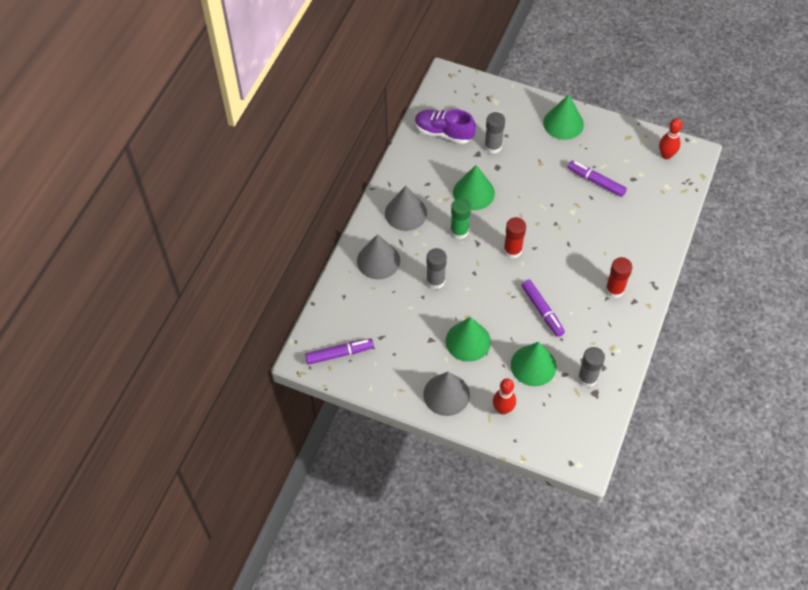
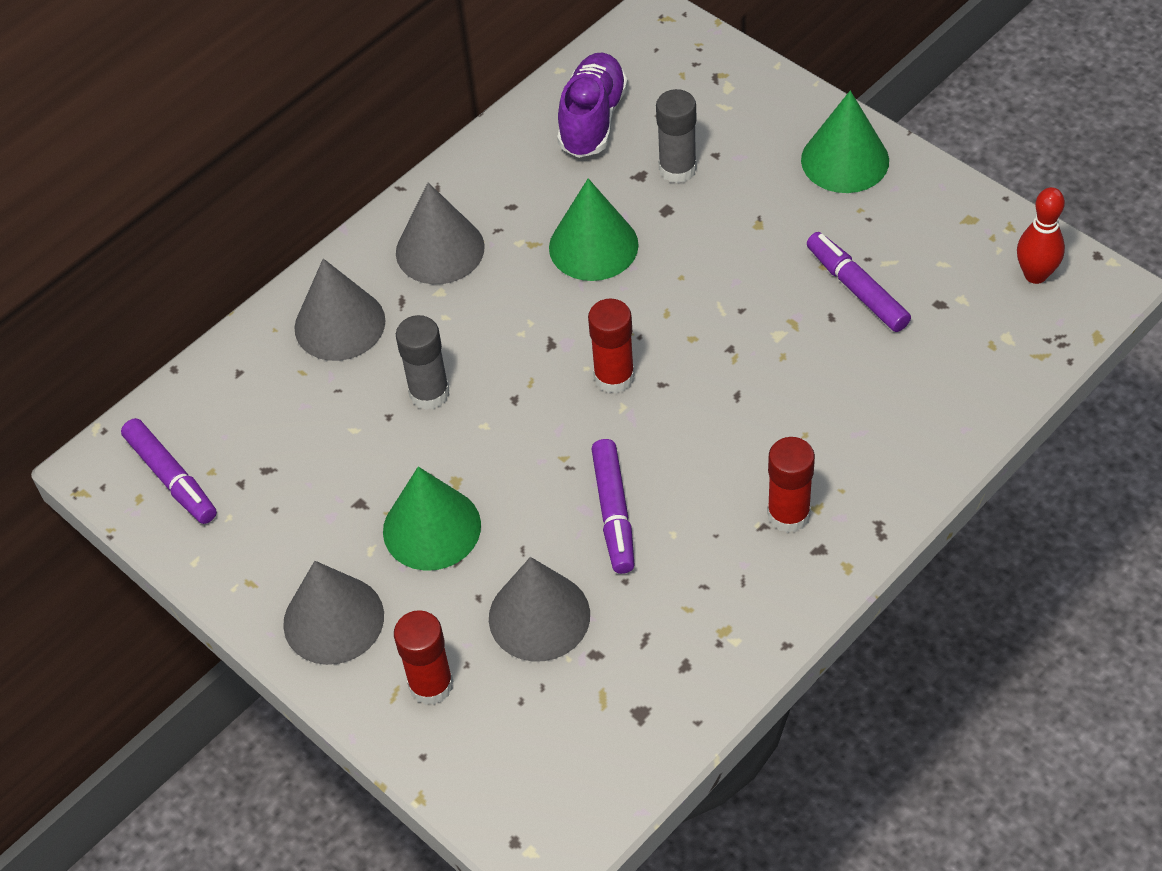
camera: 25 degrees right, 5 degrees down
purple marker [305,338,374,365] -> purple marker turned 45 degrees clockwise [121,418,217,524]
purple shoe [415,109,476,144] -> purple shoe turned 60 degrees clockwise [557,53,628,158]
green glue stick [450,198,471,239] -> none
red bowling pin [493,378,516,415] -> red glue stick [394,610,453,705]
green cone [511,342,556,386] -> grey cone [489,557,590,661]
grey glue stick [578,347,605,387] -> none

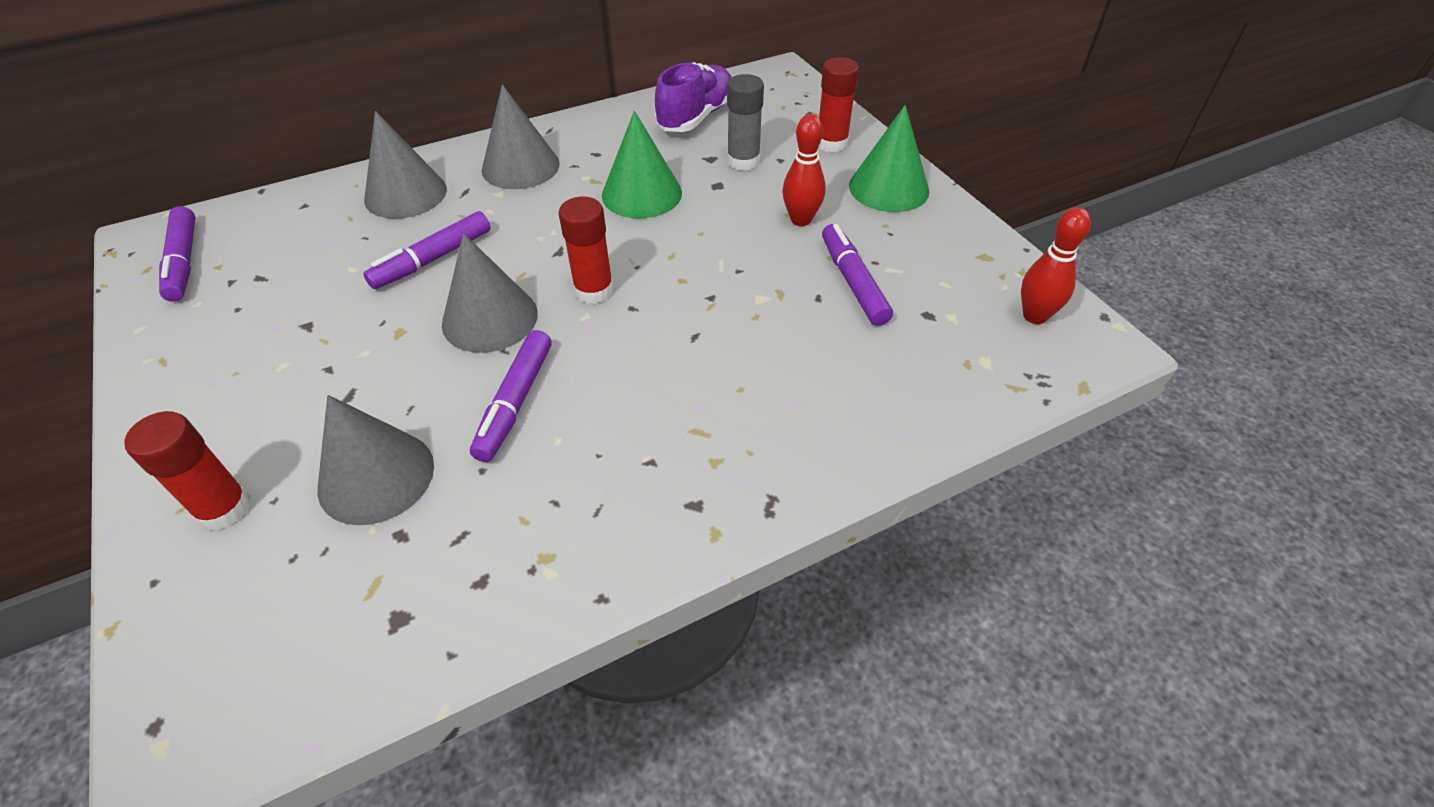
camera: 15 degrees right, 5 degrees down
grey cone [283,561,384,665] -> grey cone moved to [442,233,538,353]
green cone [383,467,481,571] -> none
grey glue stick [396,315,449,410] -> purple marker [363,211,491,289]
red glue stick [767,437,815,533] -> red glue stick moved to [819,57,859,152]
none -> red bowling pin [782,114,826,226]

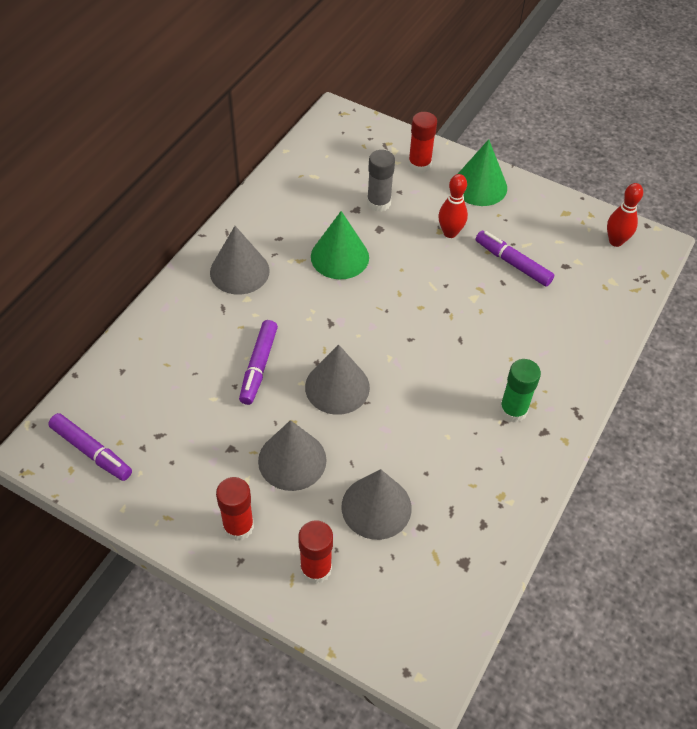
camera: 35 degrees left, 5 degrees up
grey cone [364,111,447,219] -> grey cone moved to [258,420,327,491]
purple marker [470,330,552,462] -> none
red glue stick [558,197,614,304] -> red glue stick moved to [216,477,254,541]
purple shoe [655,62,731,132] -> none
none -> green glue stick [499,359,541,422]

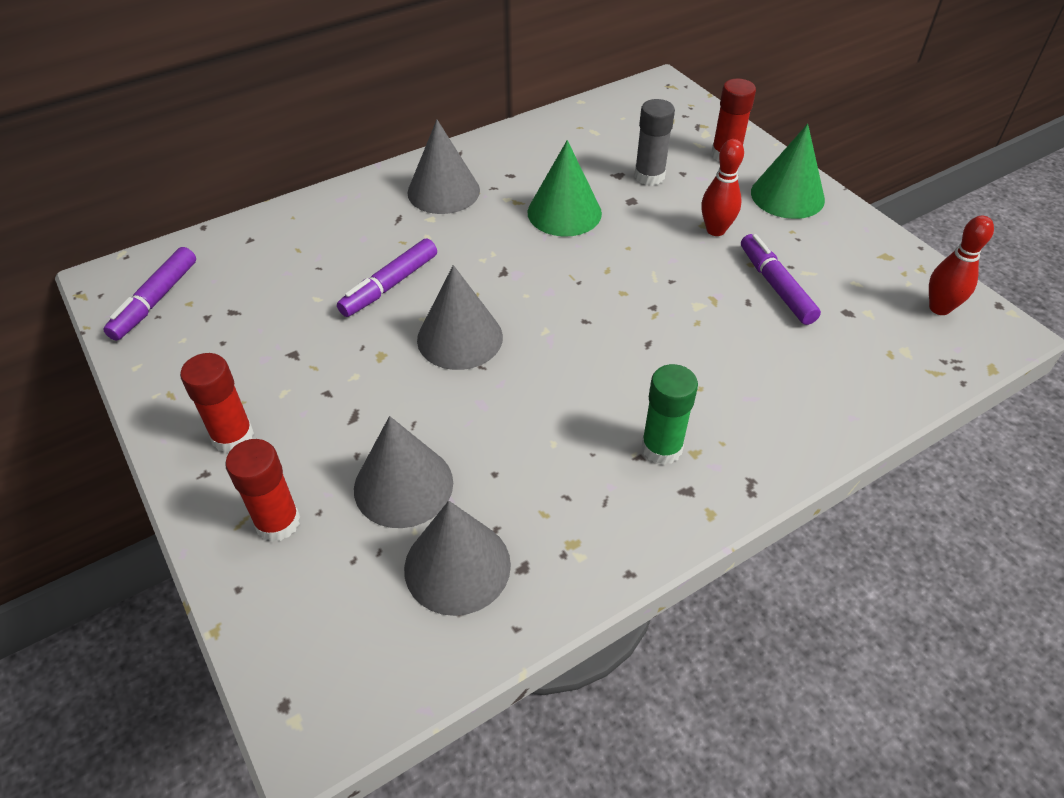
camera: 30 degrees right, 5 degrees down
purple marker [48,413,132,481] -> purple marker turned 45 degrees clockwise [103,247,196,341]
grey cone [258,420,327,491] -> grey cone moved to [404,501,511,616]

